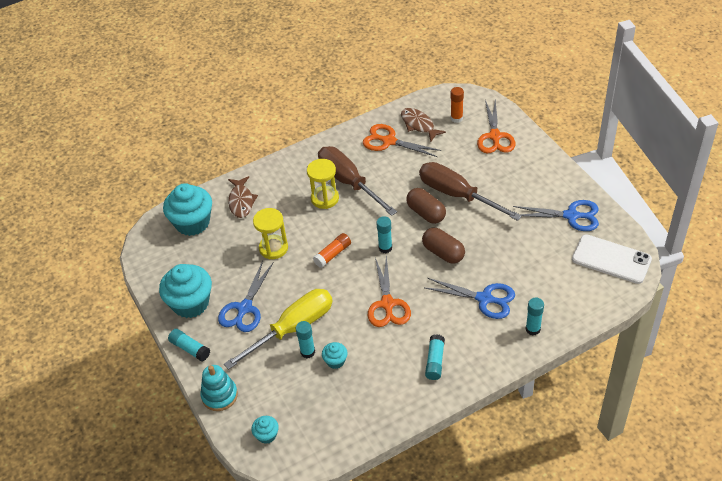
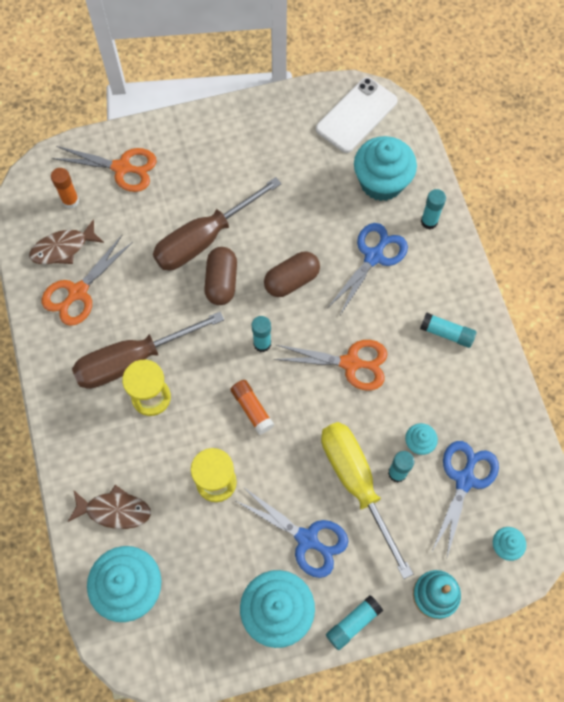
camera: 80 degrees left, 20 degrees up
brown capsule [406,188,446,224] -> brown capsule turned 60 degrees counterclockwise [204,247,237,305]
blue scissors [513,200,599,231] -> blue scissors moved to [432,441,499,557]
none -> turquoise cupcake [354,136,417,201]

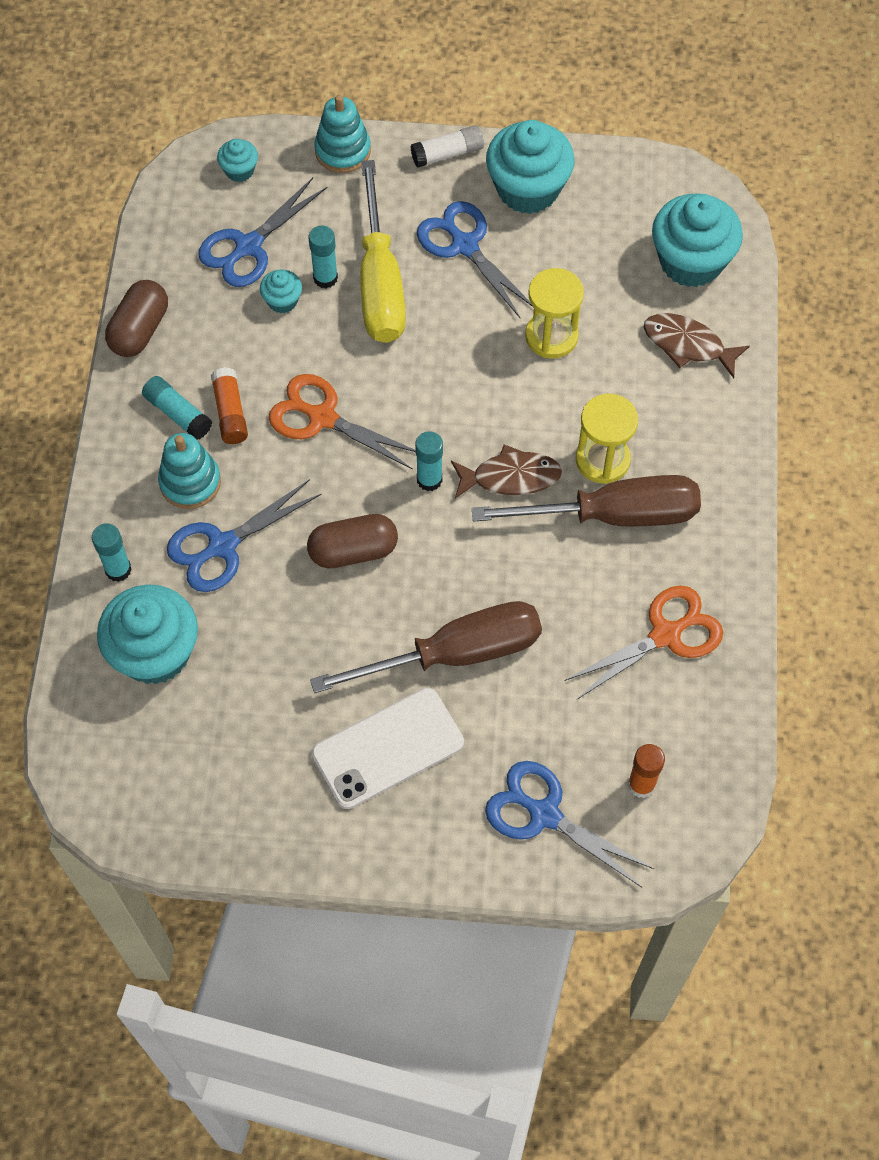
camera: 160 degrees left, 5 degrees down
brown fish [29,219,104,264] -> brown fish moved to [451,444,562,499]
orange scissors [52,146,157,192] -> blue scissors [485,761,654,887]
brown capsule [204,247,237,305] -> brown capsule moved to [105,280,168,357]
orange glue stick [231,380,274,435] -> orange glue stick moved to [211,367,248,444]
white phone [316,77,398,153] -> white phone moved to [311,688,464,809]
turquoise glue stick [326,595,383,650] -> white glue stick [410,125,484,167]
none -> turquoise stacking toy [158,433,221,509]

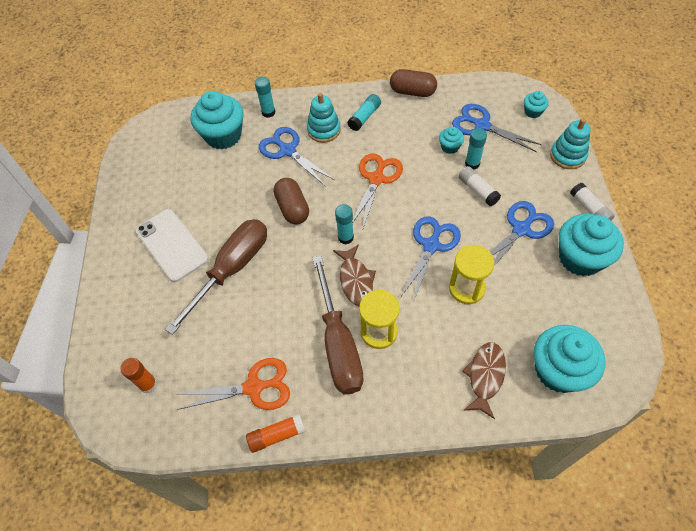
camera: 85 degrees right, 5 degrees down
orange glue stick [211,367,248,444] -> orange glue stick moved to [246,414,306,453]
brown screwdriver [310,601,542,693] -> brown screwdriver turned 120 degrees counterclockwise [165,219,267,335]
yellow screwdriver [360,160,406,343] -> white glue stick [459,166,501,206]
blue scissors [485,761,654,887] -> blue scissors moved to [400,216,461,303]
orange scissors [564,586,723,699] -> orange scissors turned 60 degrees counterclockwise [176,358,290,410]

